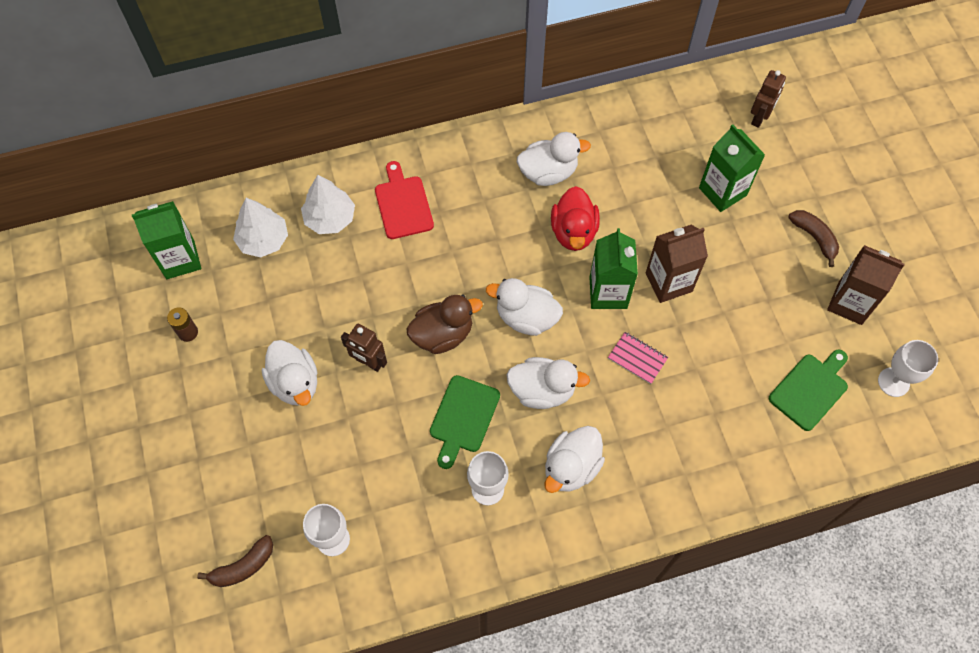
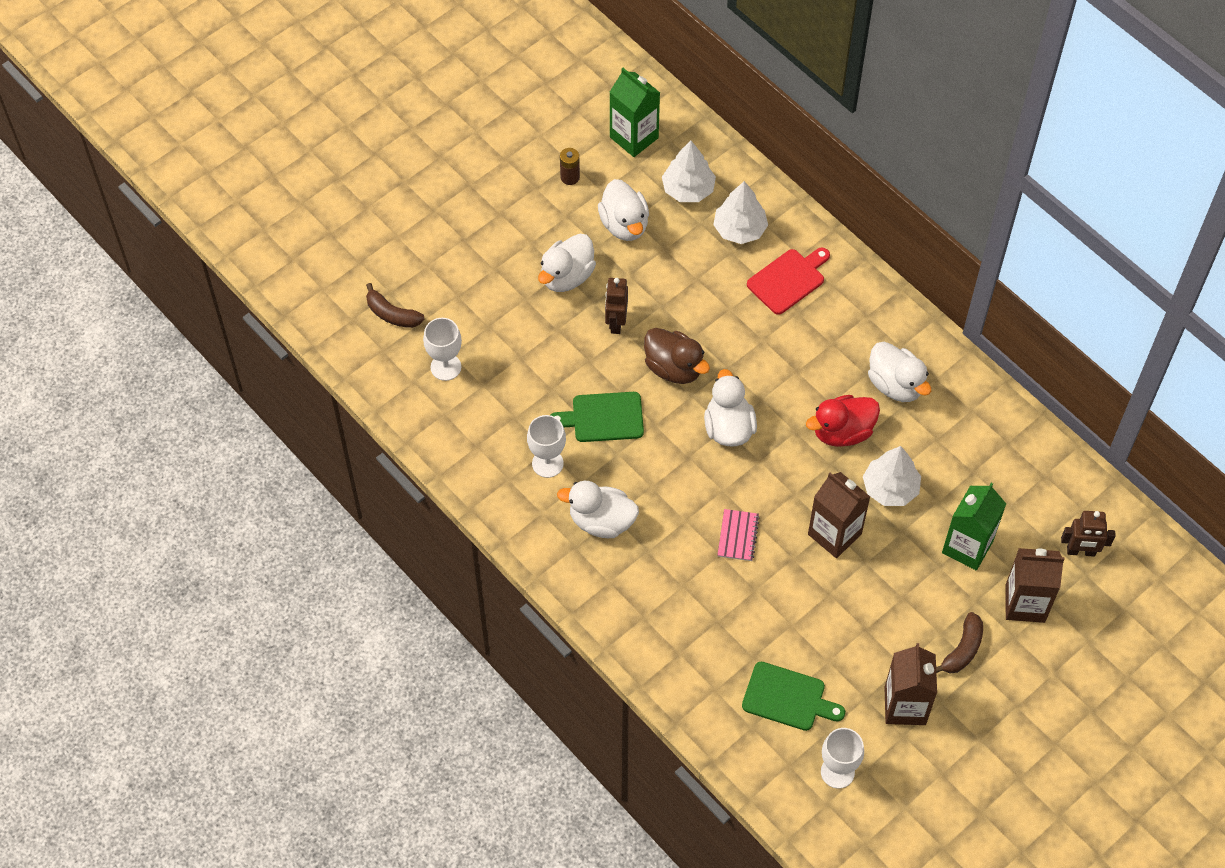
camera: 65 degrees right, 5 degrees down
white duck [507,357,590,409] -> white duck moved to [598,179,649,241]
green carton [590,228,638,309] -> none
none -> white tree [863,446,921,506]
none -> brown carton [1005,548,1064,623]

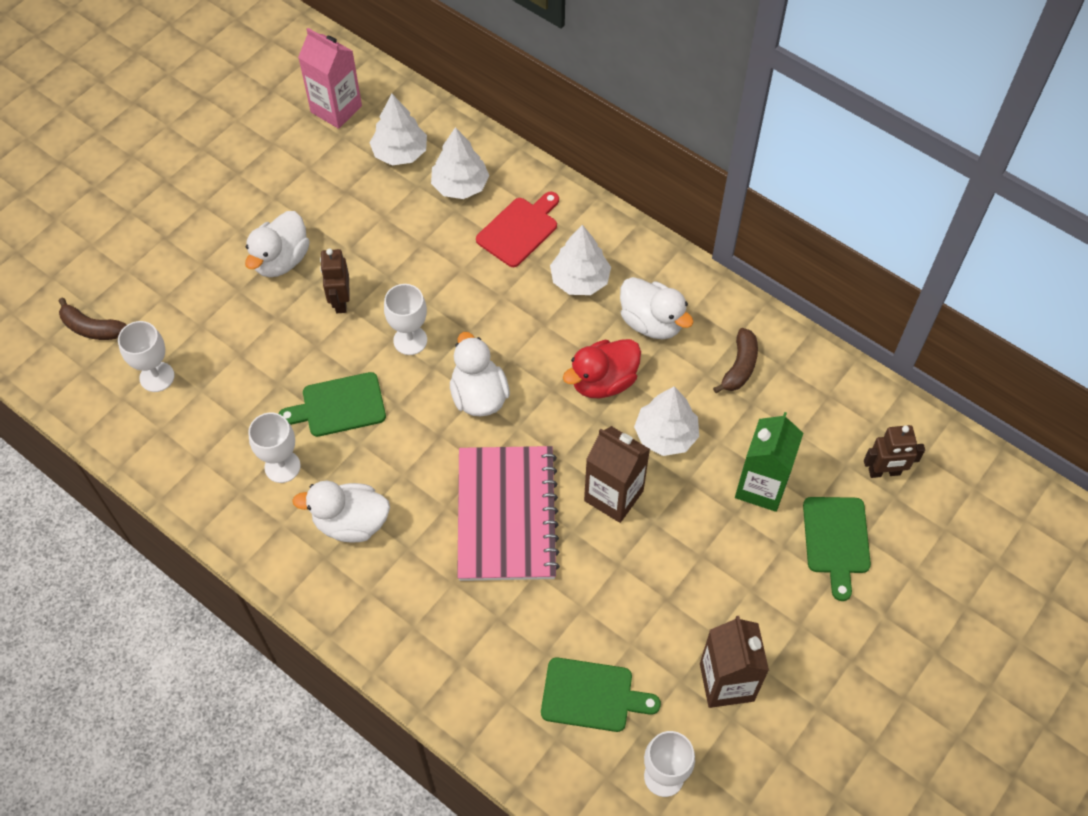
camera: 10 degrees left, 0 degrees up
brown battery [560,148,580,185] -> none
white duck [598,179,649,241] -> none
green carton [610,68,660,157] -> pink carton [298,28,362,129]
brown duck [644,328,710,384] -> white goblet [384,284,427,355]
pink notebook [718,509,760,561] -> pink notebook [457,446,560,581], size x2.40
brown banana [936,612,983,674] -> brown banana moved to [713,328,758,393]
brown carton [1005,548,1064,623] -> green cutting board [803,497,871,601]
none -> white tree [550,225,611,295]

